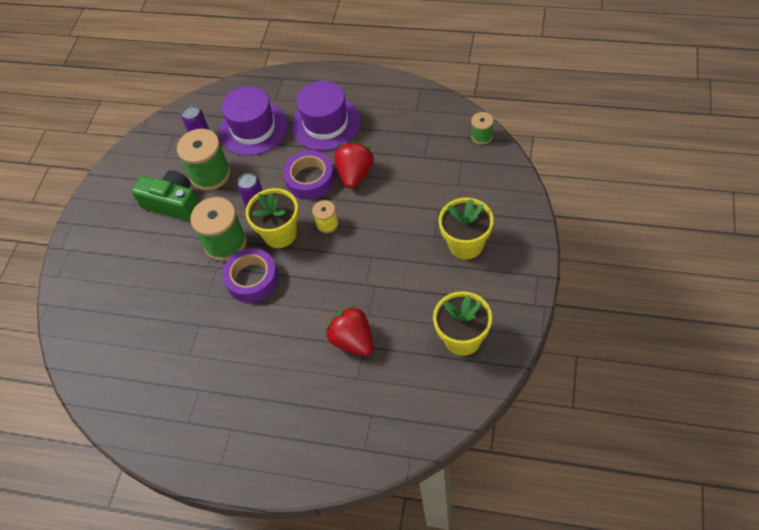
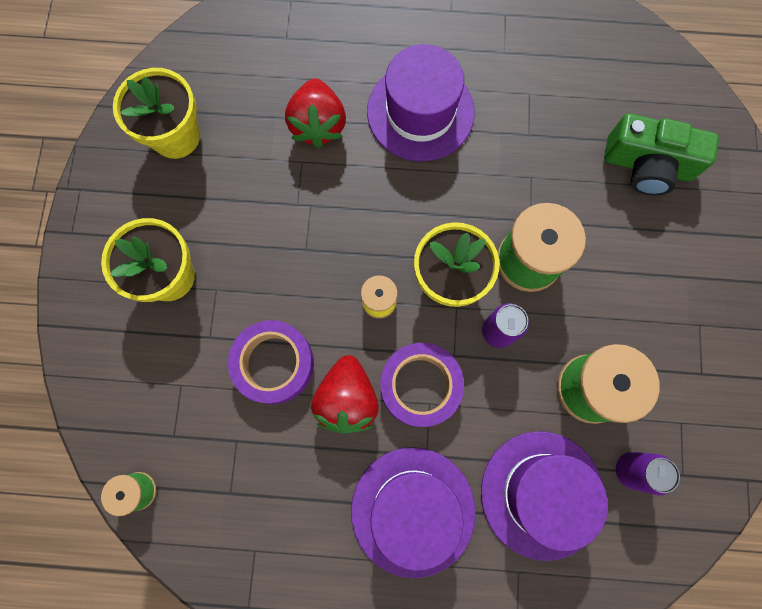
camera: 165 degrees right, 20 degrees up
green camera [132,170,199,222] -> green camera moved to [604,113,719,195]
purple tape [222,248,279,303] -> purple tape moved to [228,320,314,404]
red strawberry [326,305,374,356] -> red strawberry turned 45 degrees clockwise [285,78,346,148]
none -> purple hat [367,44,475,161]

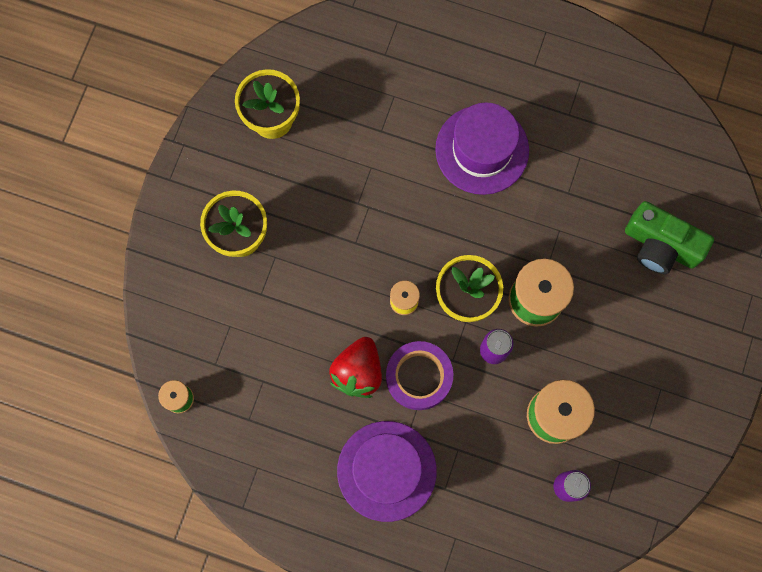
camera: 15 degrees right, 0 degrees up
purple tape [228,320,314,404] -> none
red strawberry [285,78,346,148] -> none
purple hat [481,431,608,561] -> none

